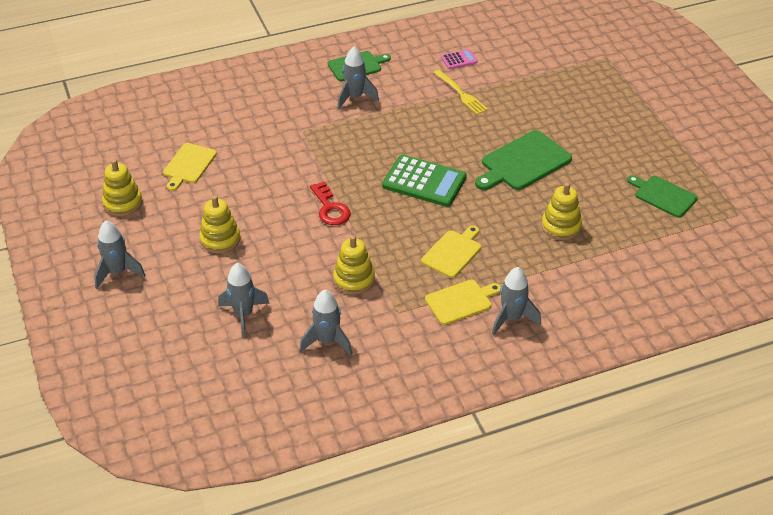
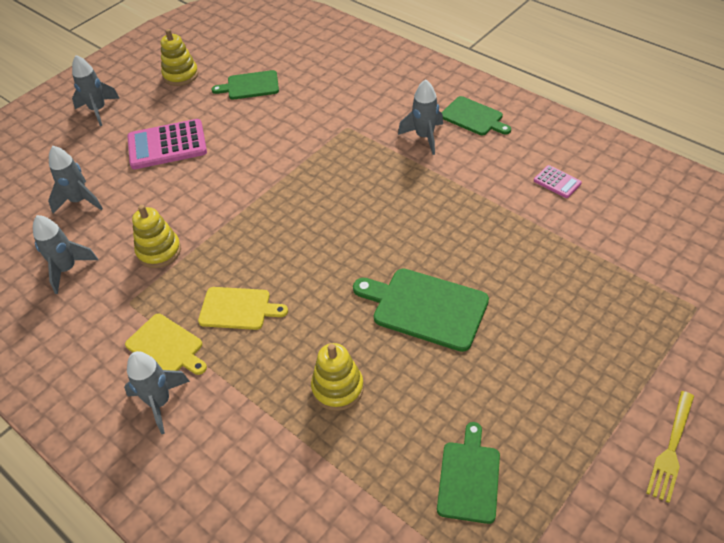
camera: 65 degrees right, 5 degrees up
yellow cutting board [163,143,217,191] -> green cutting board [211,70,279,100]
yellow stacking toy [199,195,240,253] -> pink calculator [127,119,207,169]
red key [310,181,351,225] -> none
green calculator [382,155,467,207] -> none
yellow fork [434,70,488,115] -> yellow fork moved to [646,391,694,503]

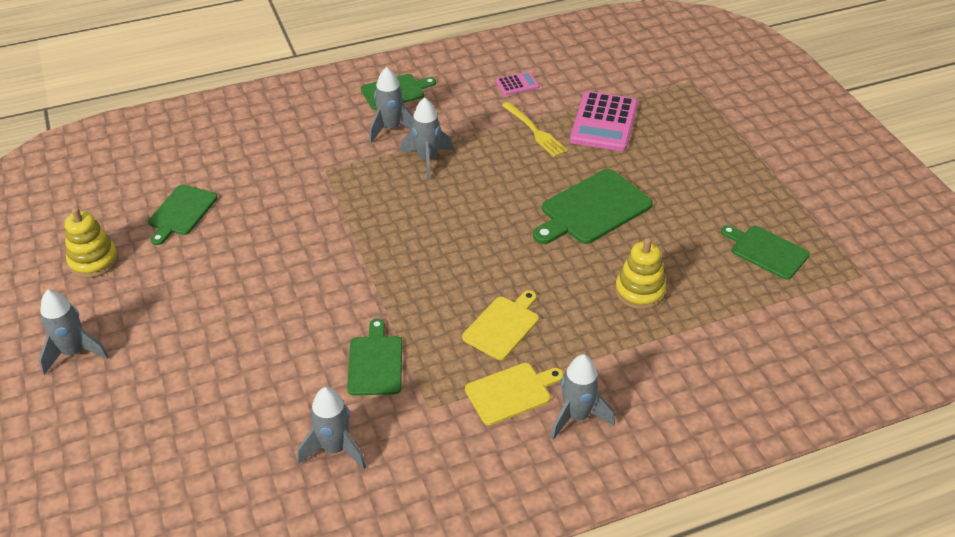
camera: 65 degrees left, 5 degrees down
grey rocket [48,146,103,214] -> grey rocket moved to [400,97,453,180]
pink calculator [127,119,207,169] -> pink calculator moved to [570,91,638,151]
yellow stacking toy [132,205,181,268] -> green cutting board [347,318,402,395]
yellow fork [646,391,694,503] -> yellow fork moved to [502,102,568,157]

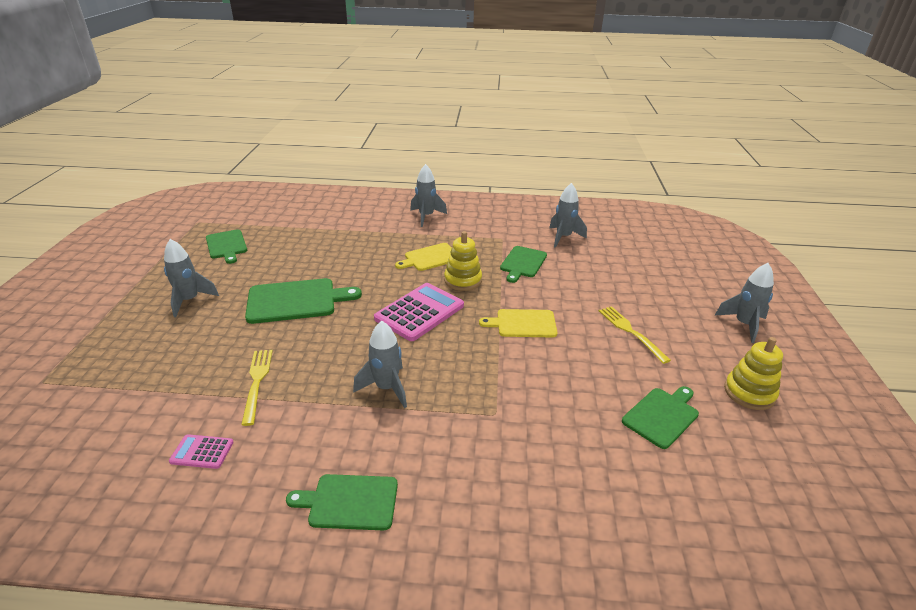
camera: 155 degrees left, 10 degrees down
grey rocket [369,67,413,143] -> grey rocket moved to [164,239,219,317]
yellow cutting board [465,363,564,425] -> yellow cutting board moved to [479,309,557,337]
pink calculator [570,91,638,151] -> pink calculator moved to [374,283,464,341]
yellow stacking toy [615,238,666,309] -> yellow stacking toy moved to [444,231,482,291]
none -> yellow fork [599,306,671,364]

